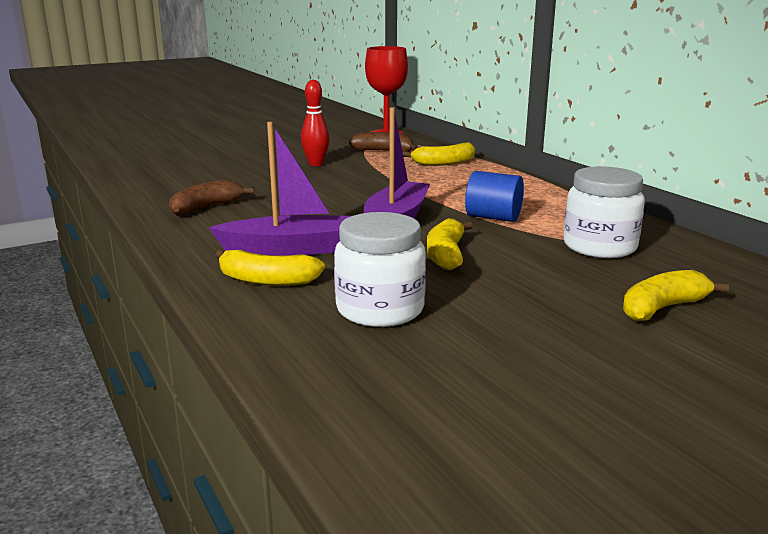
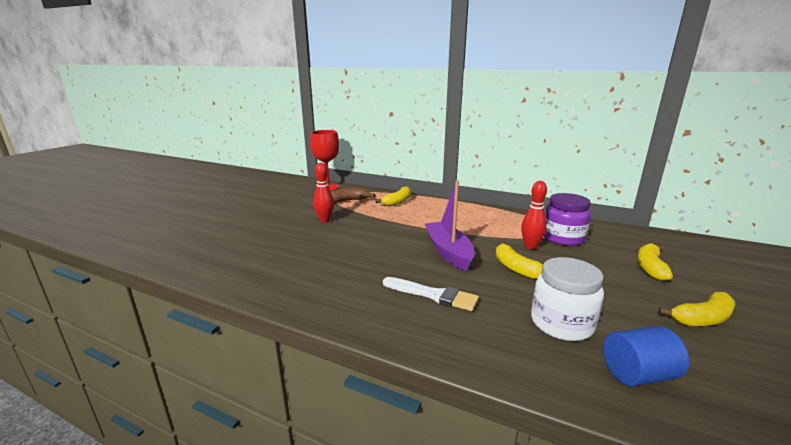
camera: 35 degrees left, 0 degrees up
brown banana [169,180,254,216] -> none
purple boat [208,122,351,256] -> white brush [383,277,479,311]
yellow banana [216,250,325,286] -> yellow banana moved to [659,292,735,326]
blue cylinder [465,171,524,222] -> blue cylinder moved to [603,326,689,387]
white jar [563,166,645,258] -> purple jar [544,193,591,246]
none -> red bowling pin [521,181,547,249]

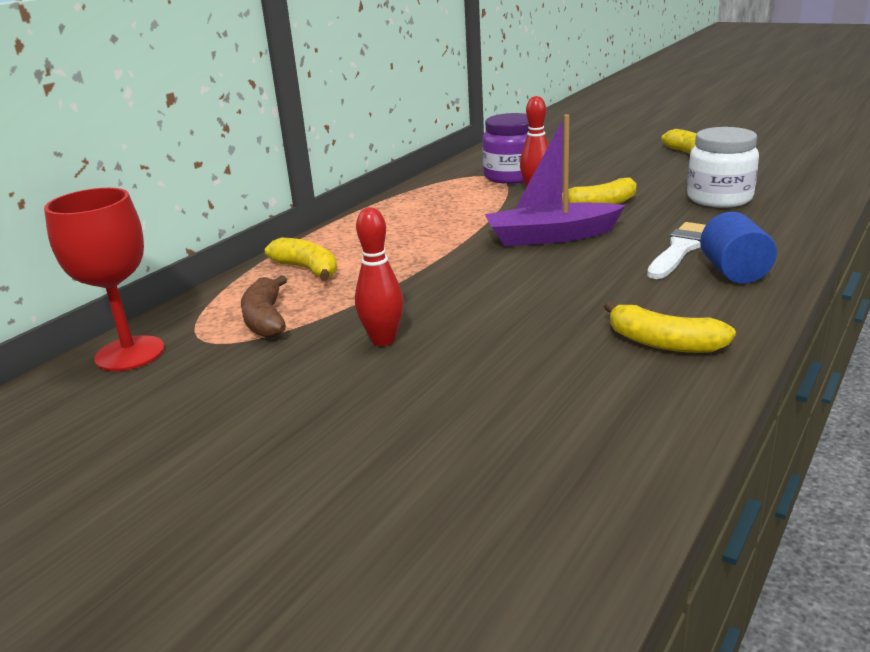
camera: 80 degrees left, 5 degrees up
blue cylinder [603,326,689,387] -> blue cylinder moved to [700,212,777,284]
yellow banana [637,243,673,281] -> yellow banana moved to [604,301,736,353]

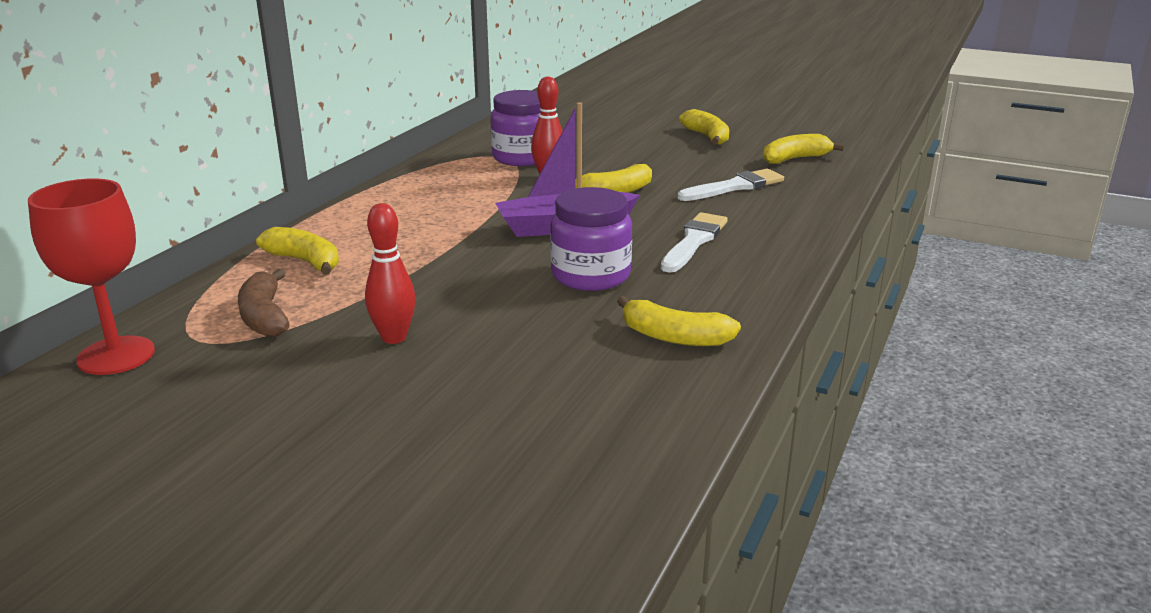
camera: 10 degrees left, 0 degrees up
white jar [687,127,759,208] -> white brush [678,169,784,201]
blue cylinder [700,212,777,284] -> none
none -> purple jar [550,187,632,291]
none -> yellow banana [763,134,844,164]

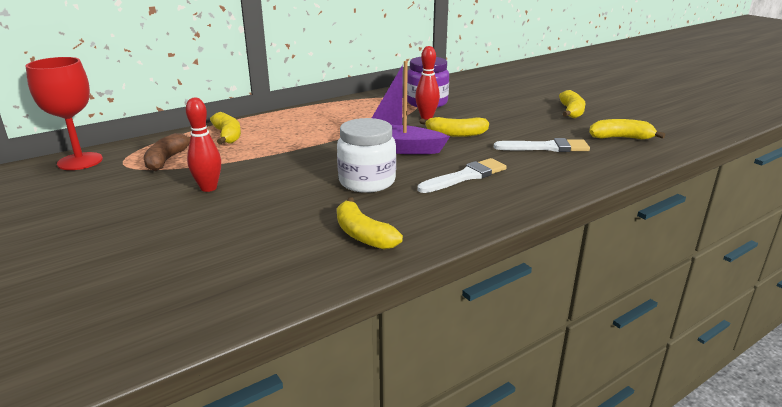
camera: 30 degrees right, 0 degrees up
purple jar [550,187,632,291] -> white jar [337,118,396,193]

